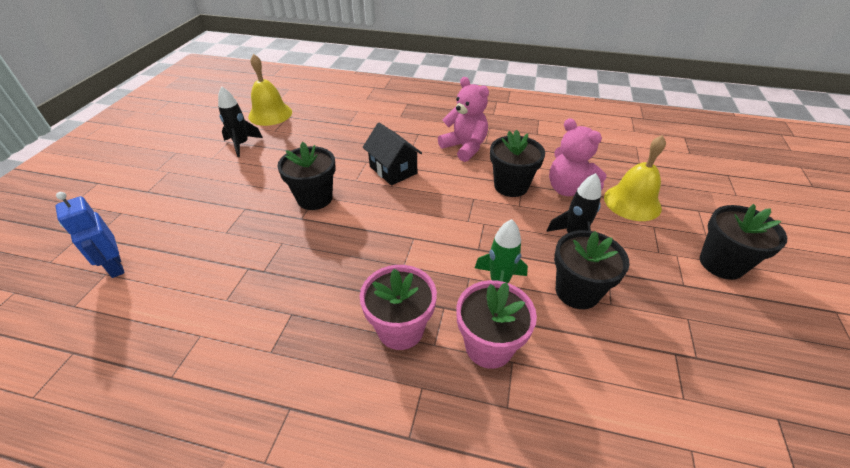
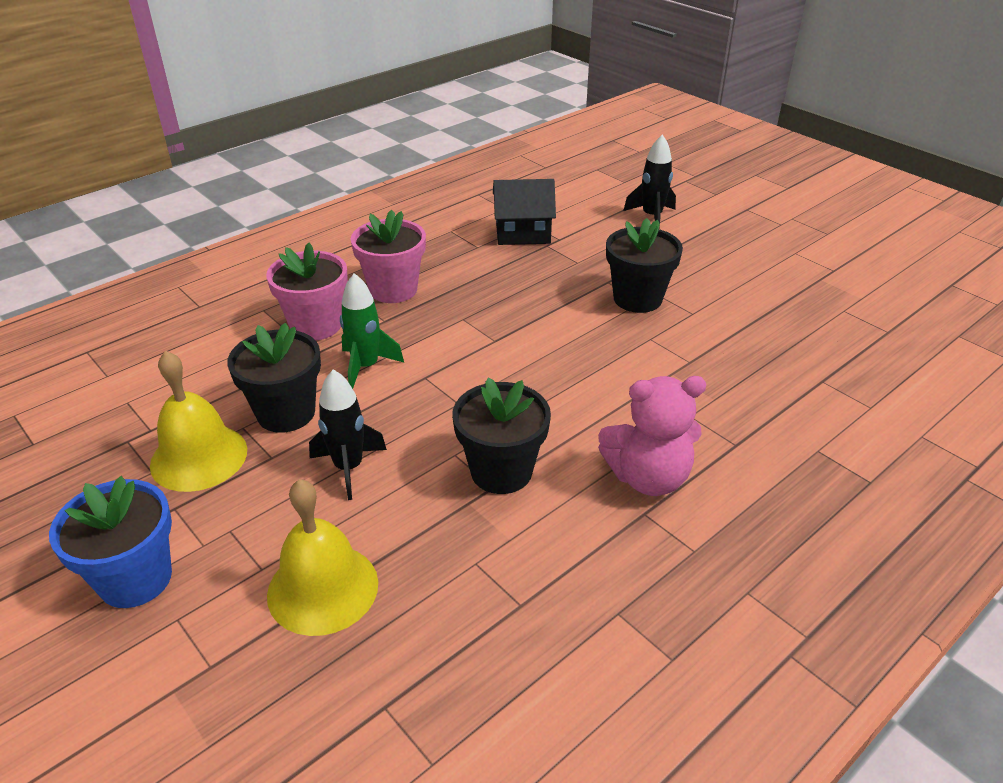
camera: 125 degrees right, 5 degrees down
blue robot [55,192,124,278] -> none
black rocket [218,86,263,157] -> black rocket moved to [623,134,676,228]
yellow bell [248,54,292,126] -> yellow bell moved to [150,351,247,492]
black house [363,123,422,186] -> black house moved to [493,179,556,245]
pink teddy bear [549,118,607,196] -> none
black flower pot [700,204,787,280] -> blue flower pot [49,476,172,608]

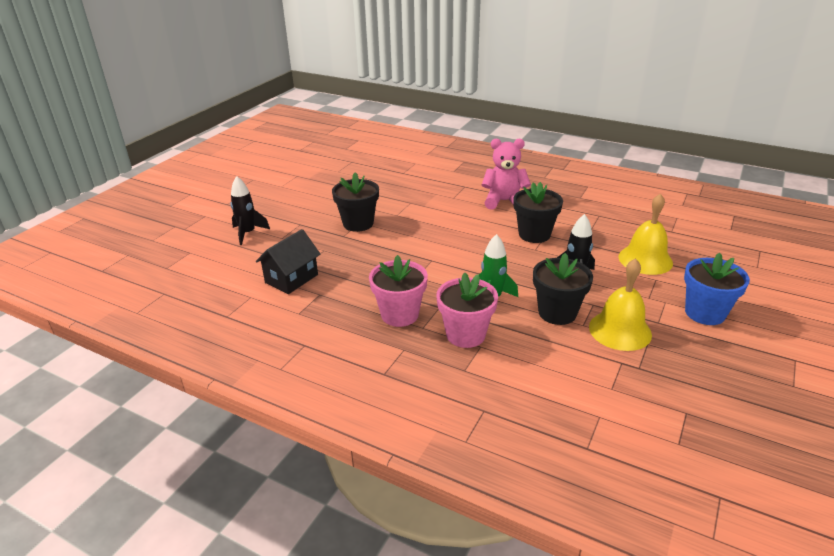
camera: 110 degrees left, 5 degrees down
black house [493,179,556,245] -> black house turned 60 degrees clockwise [256,229,320,294]
pink teddy bear [598,376,706,496] -> pink teddy bear turned 60 degrees counterclockwise [482,139,531,210]

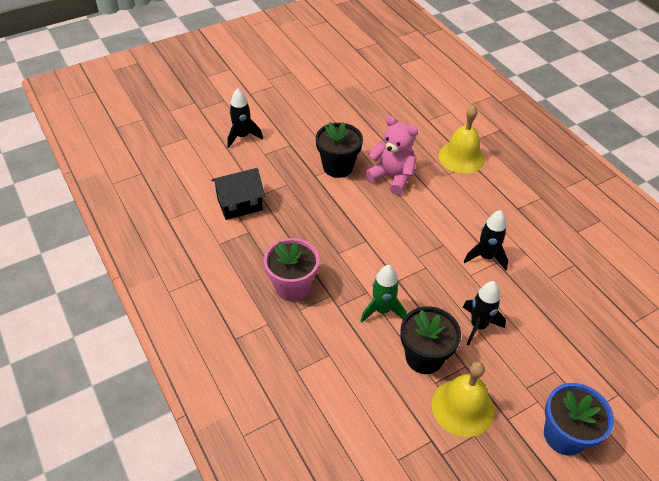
camera: 30 degrees right, 15 degrees up
pink flower pot [436,273,498,348] -> none
pink teddy bear [482,139,531,210] -> pink teddy bear moved to [365,116,418,195]
black flower pot [514,182,563,243] -> black rocket [464,210,508,270]
yellow bell [618,193,673,275] -> yellow bell moved to [439,105,485,174]

